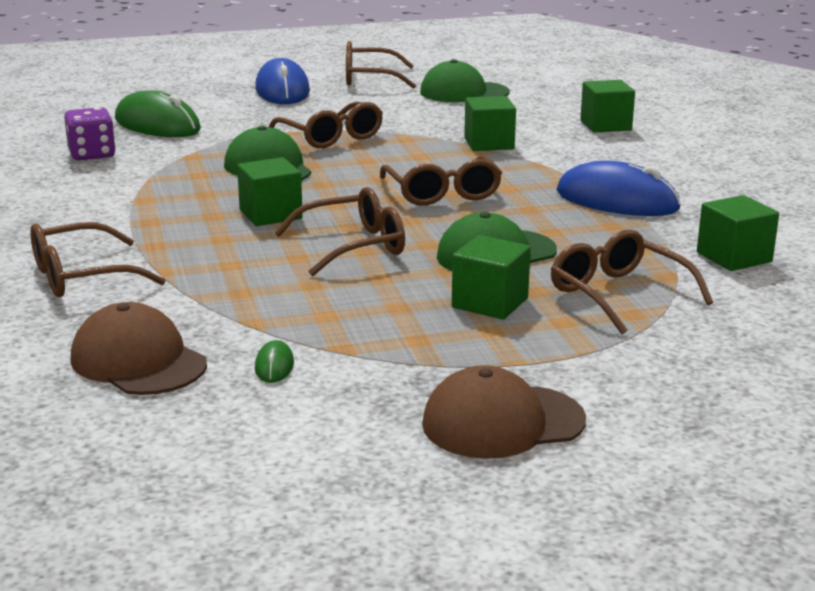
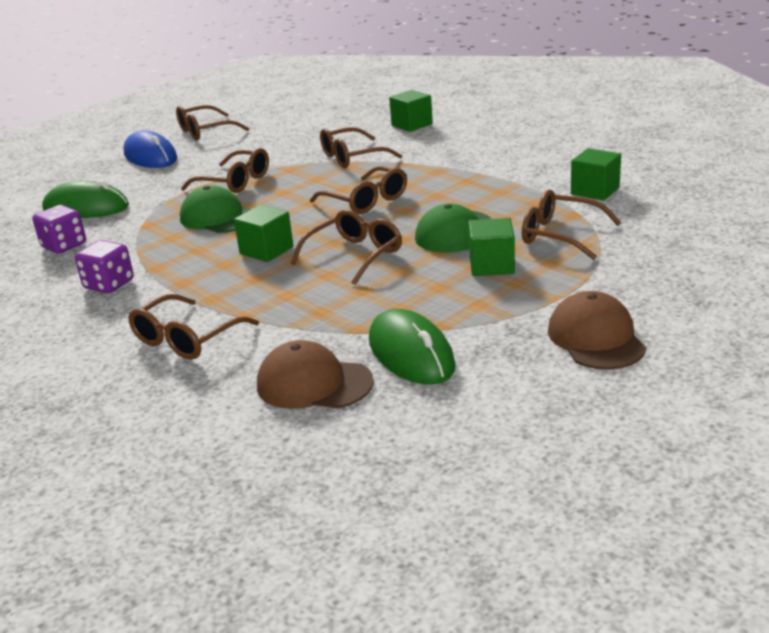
camera: 25 degrees left, 5 degrees up
green mouse [255,340,294,383] -> green mouse [369,309,456,385], size x2.38
green cap [420,59,510,102] -> none
brown cap [422,365,586,459] -> brown cap turned 120 degrees clockwise [548,291,646,370]
green cube [464,96,516,151] -> brown glasses [320,127,402,168]
blue mouse [556,161,681,216] -> none
none -> purple dice [75,240,134,293]

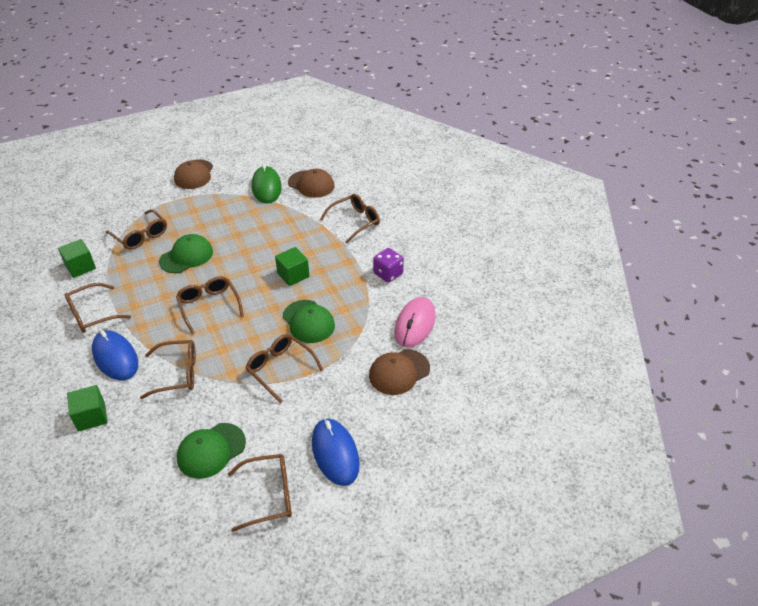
camera: 165 degrees left, 15 degrees up
purple dice [32,205,86,254] -> pink mouse [394,297,436,348]
green mouse [42,180,129,218] -> brown cap [369,349,430,395]
brown glasses [291,209,402,285] -> brown glasses moved to [64,283,131,333]
green cube [468,218,515,276] -> none
none -> blue mouse [92,330,138,380]
none -> green cap [177,423,246,479]

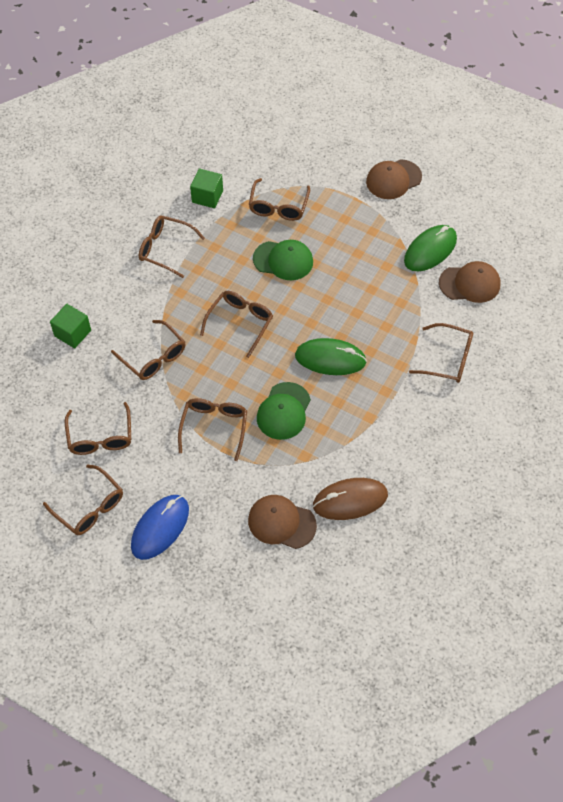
camera: 55 degrees right, 15 degrees up
blue mouse [92,330,138,380] -> none
green cap [177,423,246,479] -> brown glasses [65,402,131,455]
green cube [275,247,310,286] -> green mouse [295,338,367,375]
brown cap [288,169,334,198] -> brown cap turned 90 degrees counterclockwise [439,261,500,303]
purple dice [373,248,404,283] -> none
pink mouse [394,297,436,348] -> brown mouse [313,478,388,520]

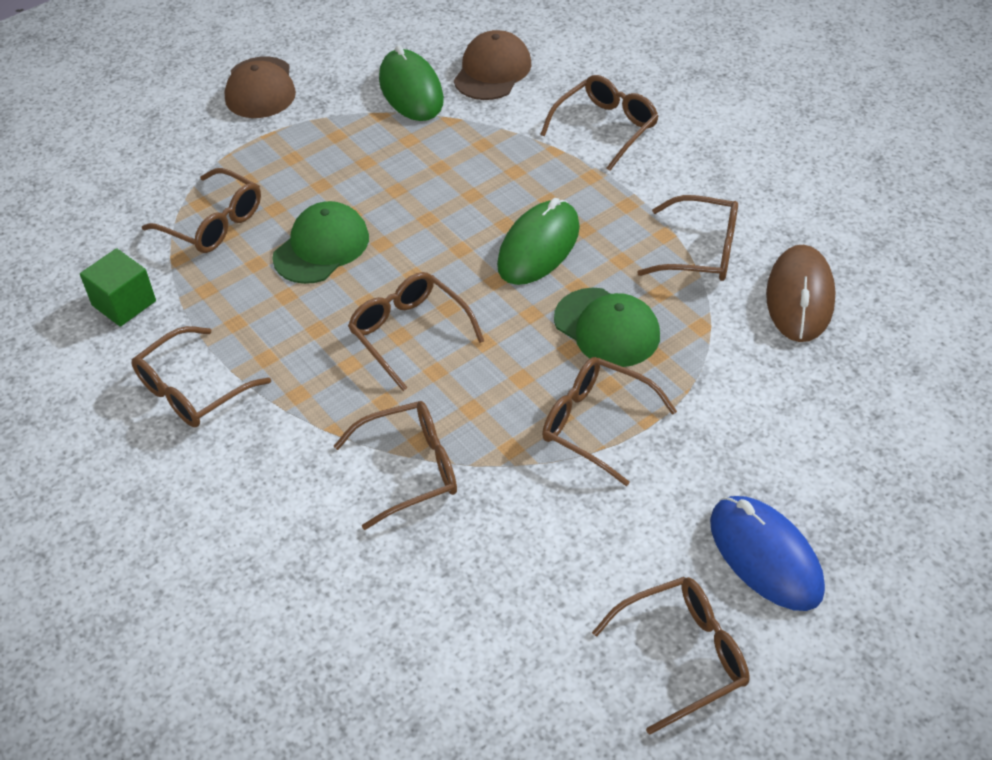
camera: 65 degrees left, 10 degrees down
green cube [50,304,91,348] -> none
brown glasses [65,402,131,455] -> brown glasses moved to [637,195,738,281]
brown cap [248,495,317,549] -> none

